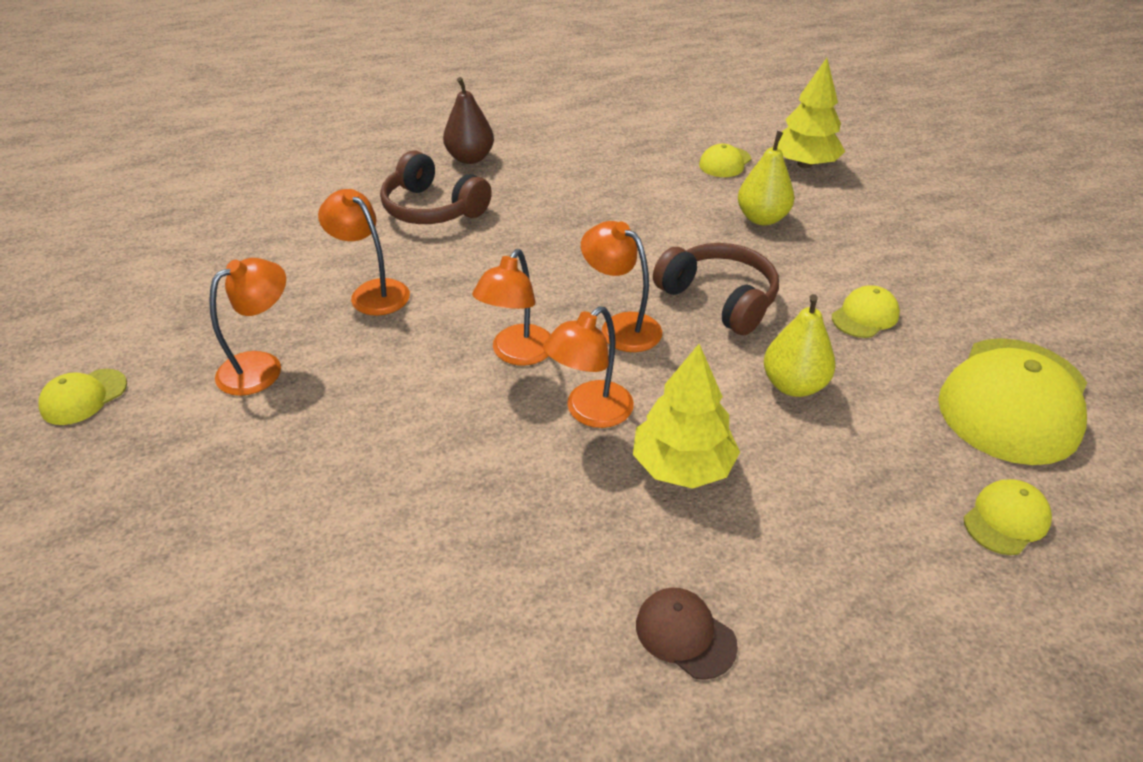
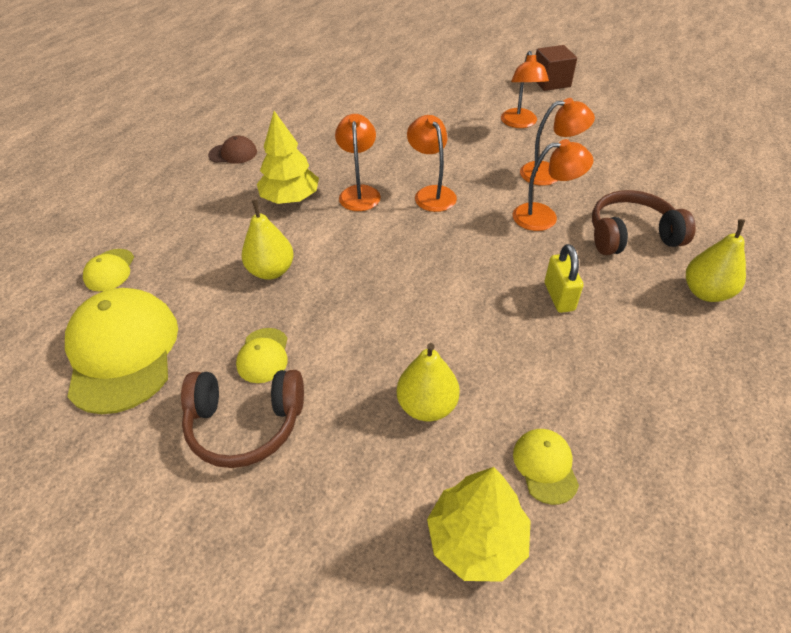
camera: 135 degrees right, 5 degrees up
yellow cap [39,369,127,425] -> brown cube [536,45,577,91]
brown pear [443,77,494,164] -> yellow pear [686,219,746,302]
orange lamp [581,221,662,352] -> orange lamp moved to [513,139,594,231]
brown headphones [653,243,779,335] -> brown headphones moved to [181,370,304,468]
none -> yellow padlock [545,244,583,313]

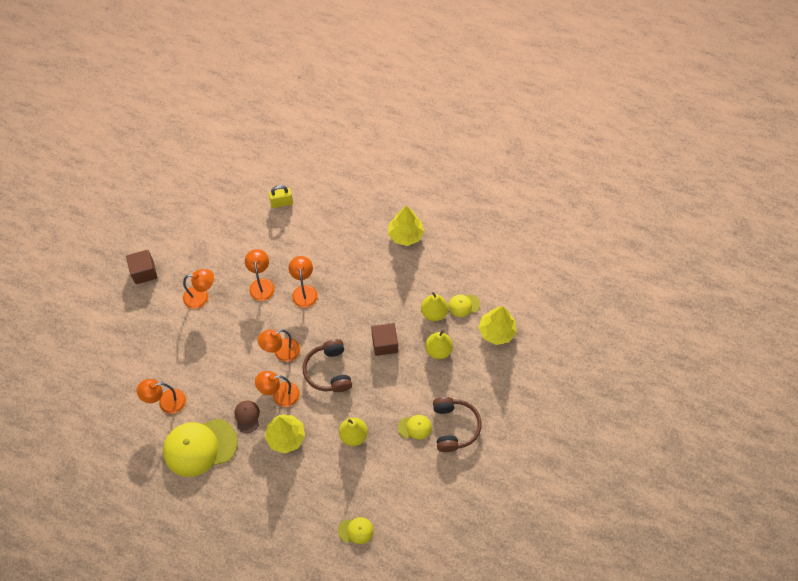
camera: 95 degrees left, 15 degrees up
yellow cap [65,288,178,414] -> yellow cap moved to [163,419,238,477]
brown cap [208,135,257,164] -> brown cap moved to [234,400,260,433]
yellow padlock [545,244,583,313] -> yellow padlock moved to [269,185,293,208]
brown headphones [592,190,696,255] -> brown headphones moved to [303,339,352,392]
yellow pear [686,219,746,302] -> yellow pear moved to [421,292,448,321]
none -> orange lamp [137,379,186,414]
none -> brown cube [371,323,398,356]
none -> yellow tree [388,206,424,246]

